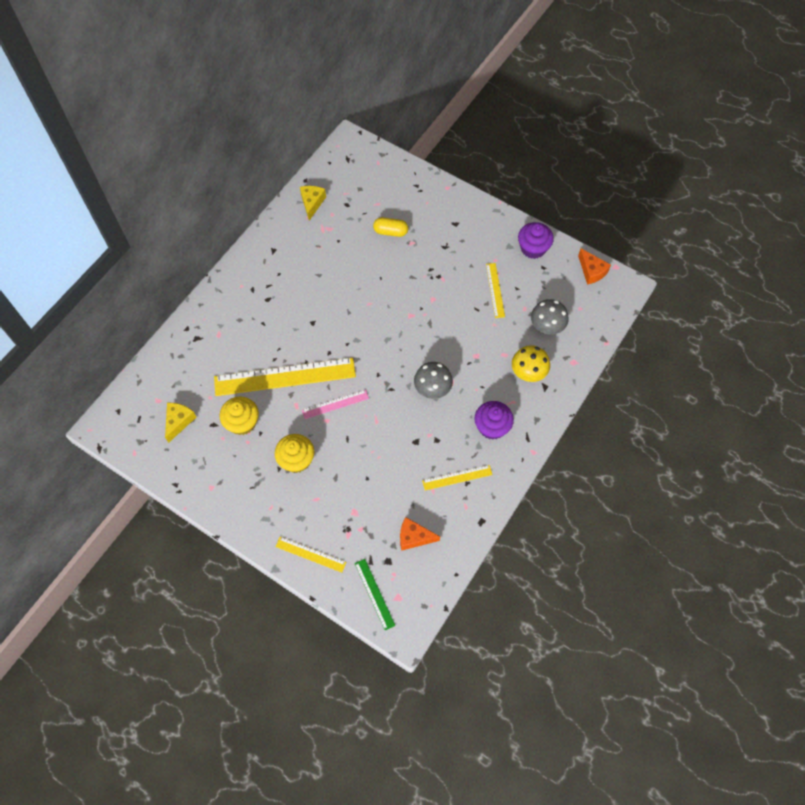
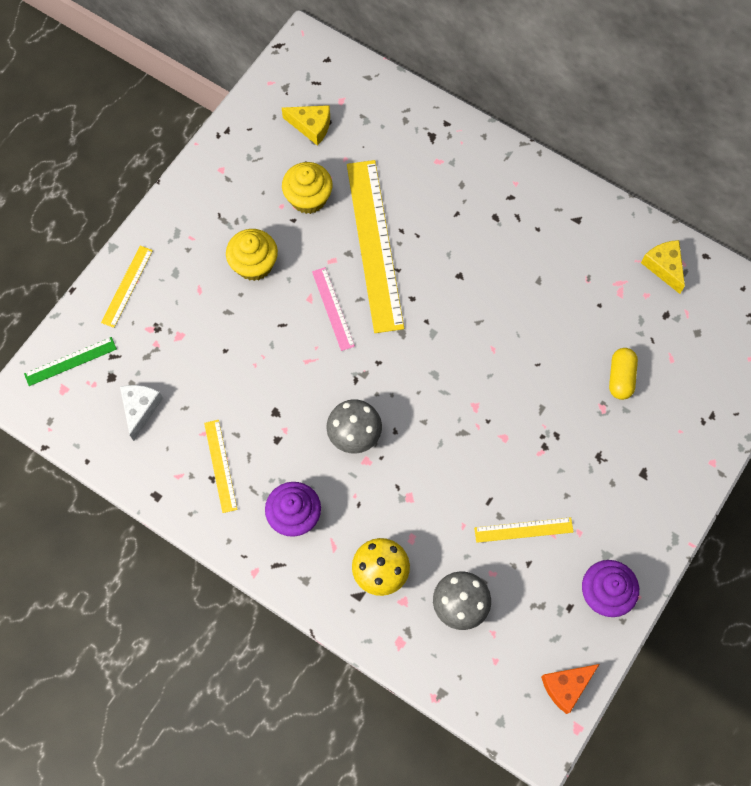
camera: 90 degrees right, 5 degrees up
yellow cheese [300,186,326,221] -> yellow cheese turned 120 degrees counterclockwise [641,240,685,294]
orange cheese [400,517,440,551] -> white cheese [120,385,163,441]

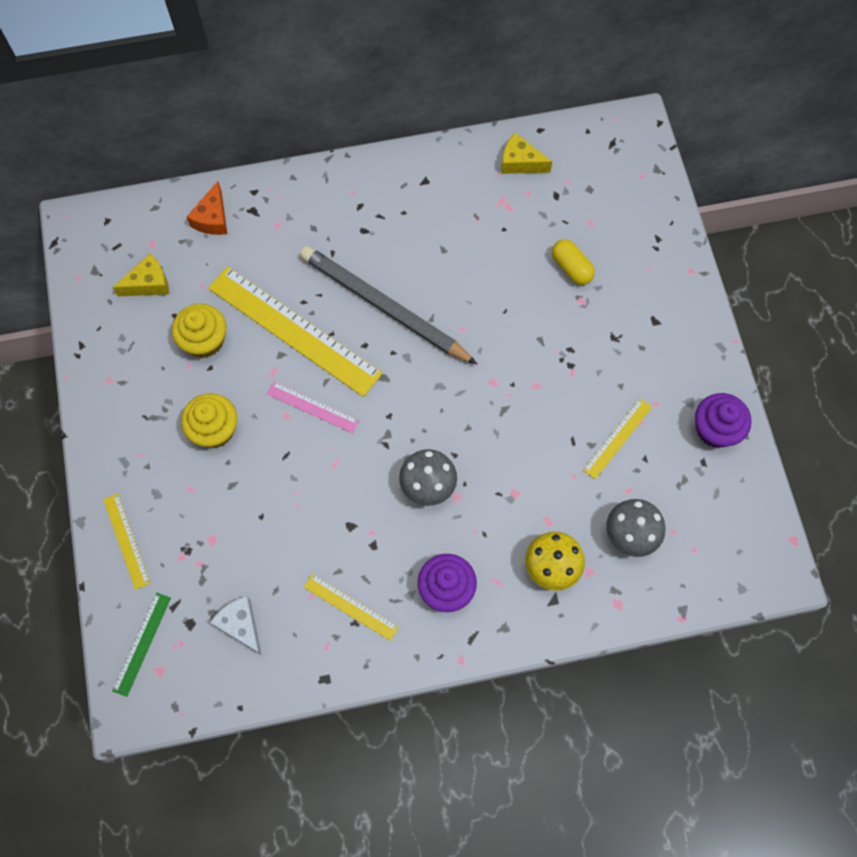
camera: 45 degrees left, 0 degrees up
orange cheese [541,664,599,714] -> orange cheese moved to [187,181,228,235]
none -> grey pencil [300,246,477,364]

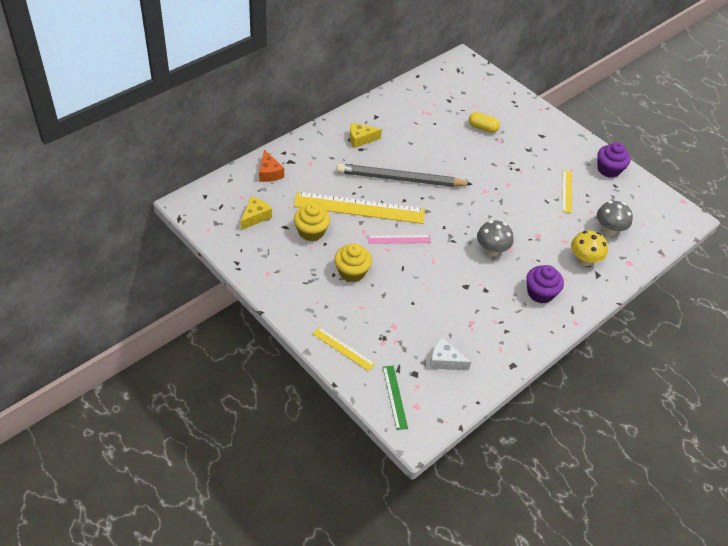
camera: 35 degrees left, 20 degrees down
yellow ruler [304,574,399,641] -> none
yellow cheese [501,133,552,174] -> yellow cheese moved to [350,123,382,148]

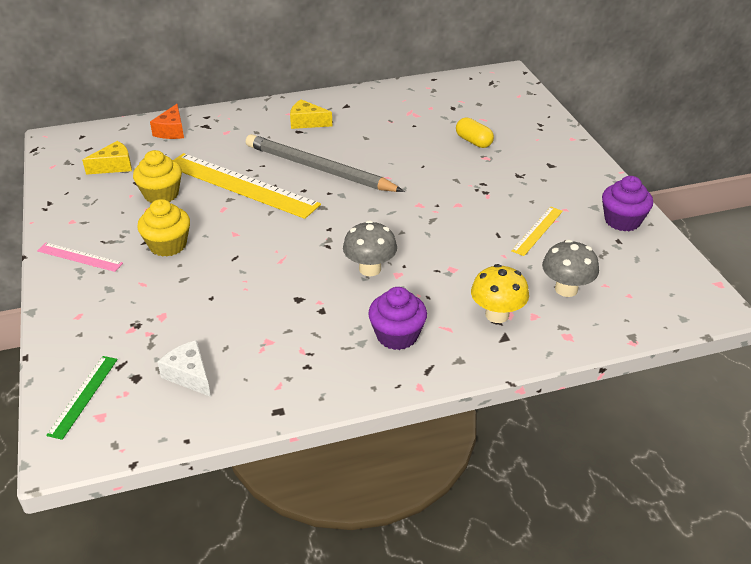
camera: 30 degrees right, 10 degrees down
yellow ruler [313,327,375,371] -> none
pink ruler [367,235,431,244] -> pink ruler moved to [37,243,123,272]

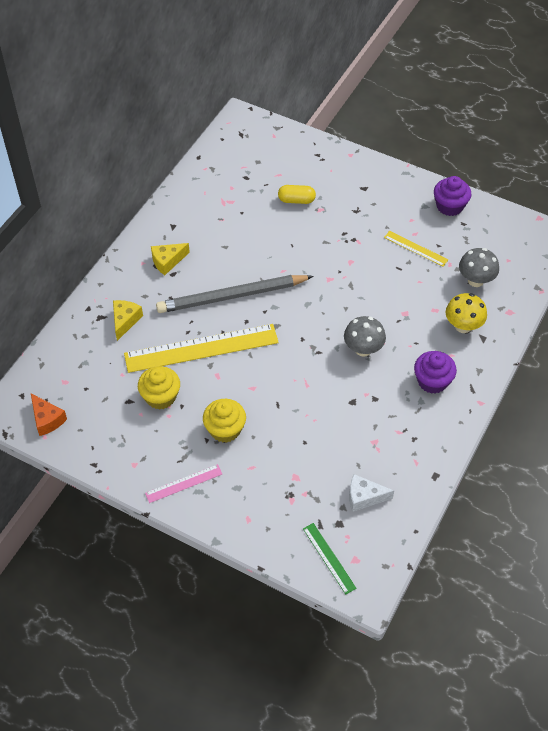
camera: 45 degrees left, 15 degrees up
yellow cheese [82,141,132,175] -> yellow cheese moved to [113,300,143,341]
orange cheese [150,104,184,139] -> orange cheese moved to [31,394,67,436]
yellow ruler [511,207,563,256] -> yellow ruler turned 45 degrees counterclockwise [384,231,448,266]

